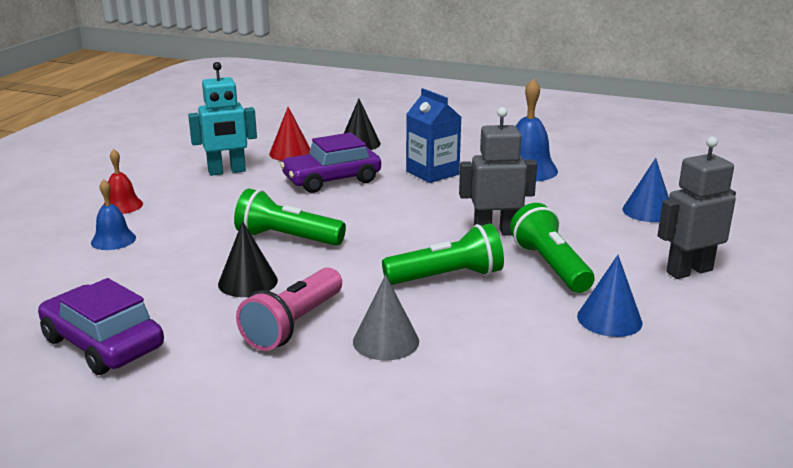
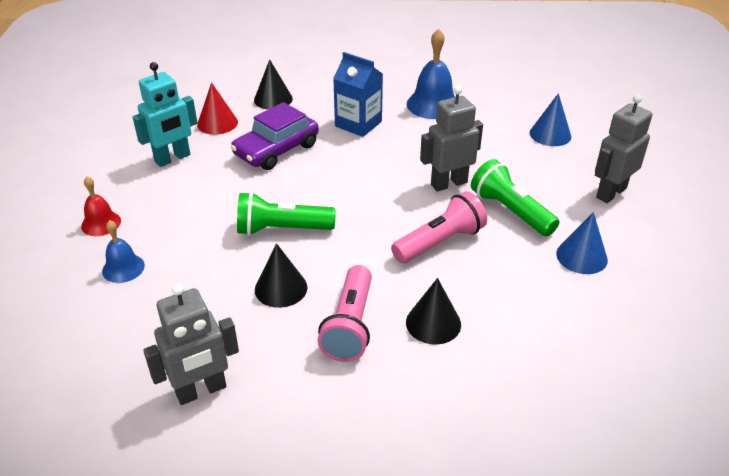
camera: 20 degrees left, 15 degrees up
purple car [38,278,164,375] -> grey robot [143,283,239,405]
grey cone [353,275,419,360] -> black cone [406,278,461,345]
green flashlight [382,224,504,285] -> pink flashlight [391,191,487,263]

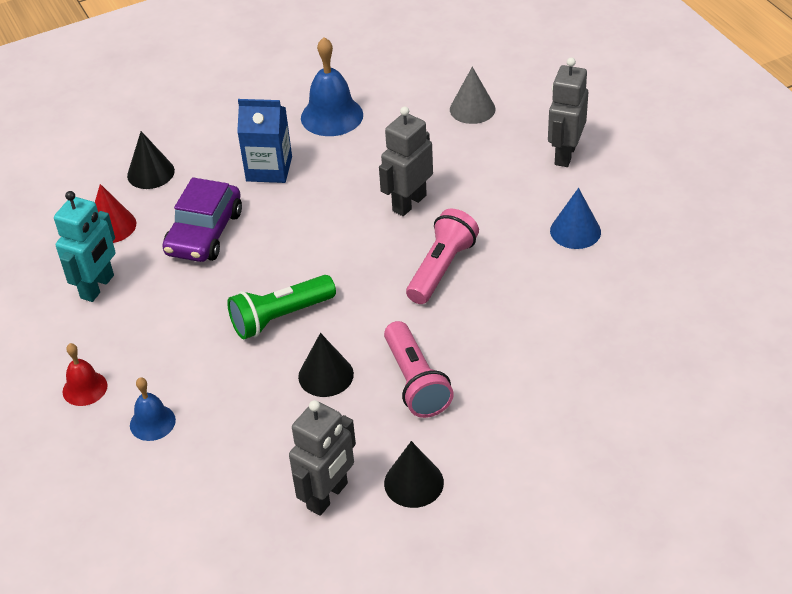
camera: 25 degrees left, 5 degrees up
black cone [406,278,461,345] -> black cone moved to [384,441,444,508]
green flashlight [471,159,559,236] -> none
blue cone [530,93,571,146] -> grey cone [450,67,495,124]

